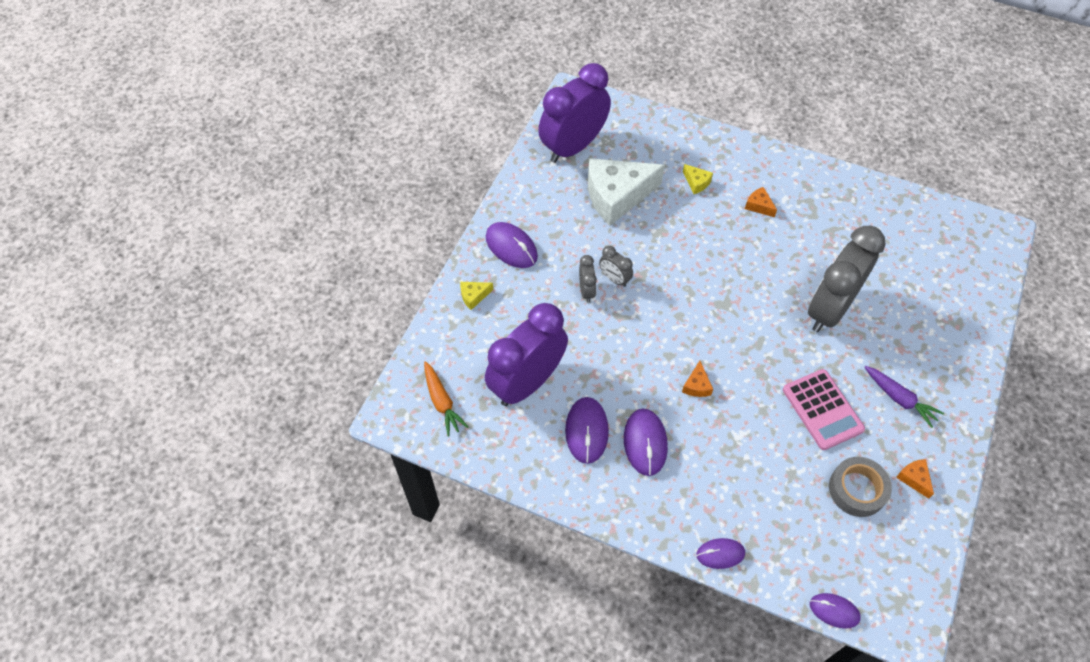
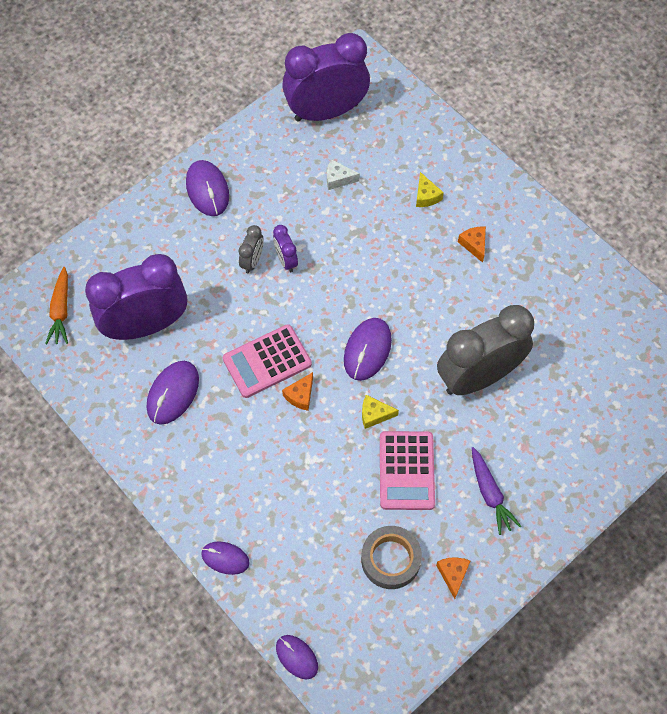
camera: 25 degrees right, 5 degrees up
yellow cheese [460,282,493,310] -> yellow cheese moved to [362,395,399,429]
white cheese [588,158,665,226] -> white cheese [327,159,360,190], size x0.41
grey clock [599,246,633,287] -> purple clock [273,225,298,272]
purple mouse [624,408,668,476] -> purple mouse moved to [344,318,392,381]
none -> pink calculator [223,324,312,398]

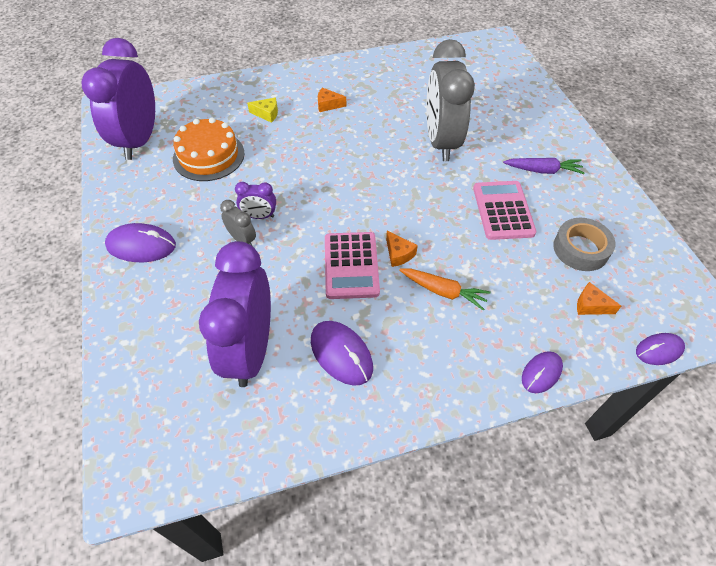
camera: 65 degrees left, 10 degrees down
orange carrot [45,267,68,344] -> orange carrot moved to [399,268,491,311]
white cheese [327,159,360,190] -> orange cake [173,117,244,181]
purple mouse [344,318,392,381] -> none
yellow cheese [362,395,399,429] -> none
pink calculator [380,431,435,510] -> pink calculator turned 120 degrees counterclockwise [473,181,536,240]
orange cheese [436,558,470,599] -> orange cheese moved to [577,282,621,315]

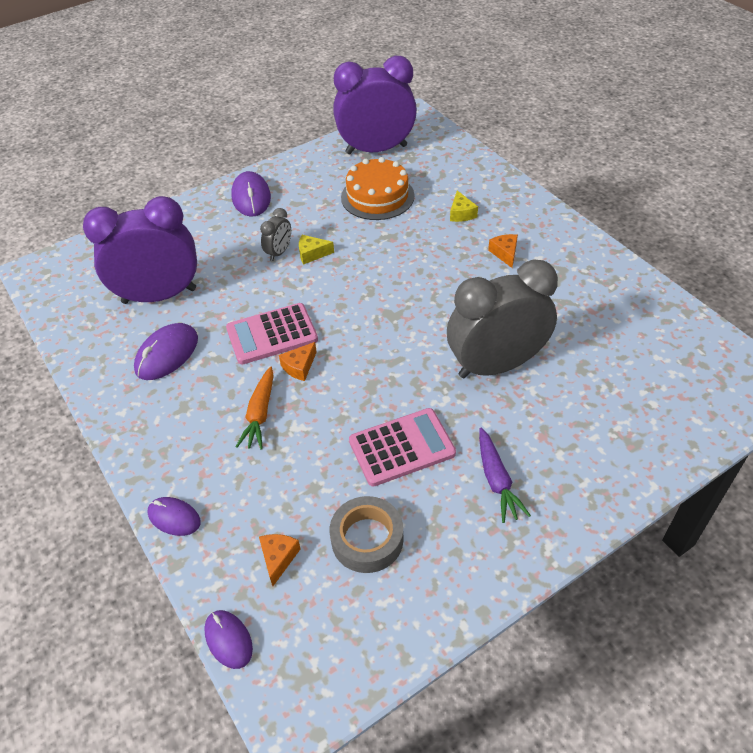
camera: 75 degrees right, 5 degrees down
purple clock [235,182,276,219] -> yellow cheese [299,235,334,265]

